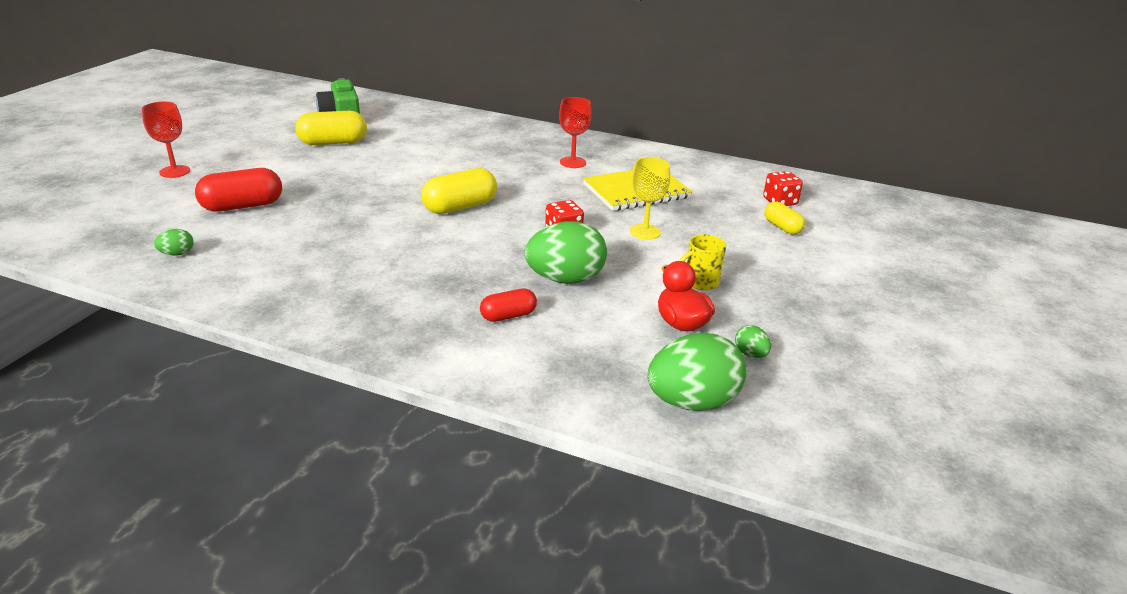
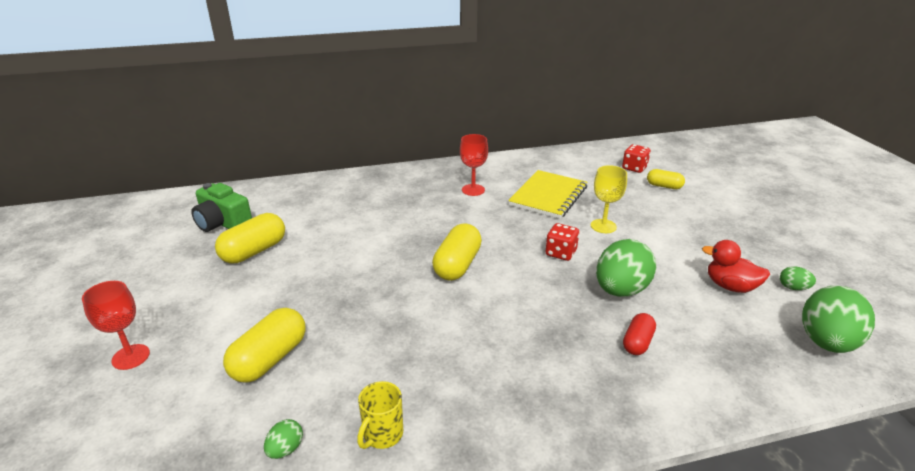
camera: 35 degrees left, 0 degrees up
red capsule [195,168,282,212] -> yellow capsule [223,308,306,383]
yellow mug [679,234,726,290] -> yellow mug moved to [357,381,403,449]

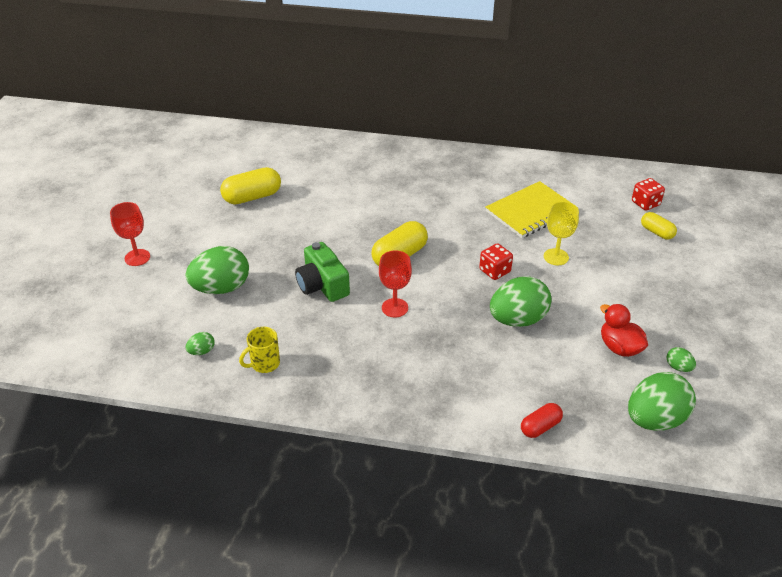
camera: 25 degrees right, 10 degrees up
green camera [191,183,252,232] -> green camera moved to [295,242,350,302]
yellow capsule [223,308,306,383] -> green egg [185,246,249,294]
red goblet [460,134,488,196] -> red goblet moved to [379,250,412,317]
red capsule [623,313,656,355] -> red capsule moved to [521,403,563,438]

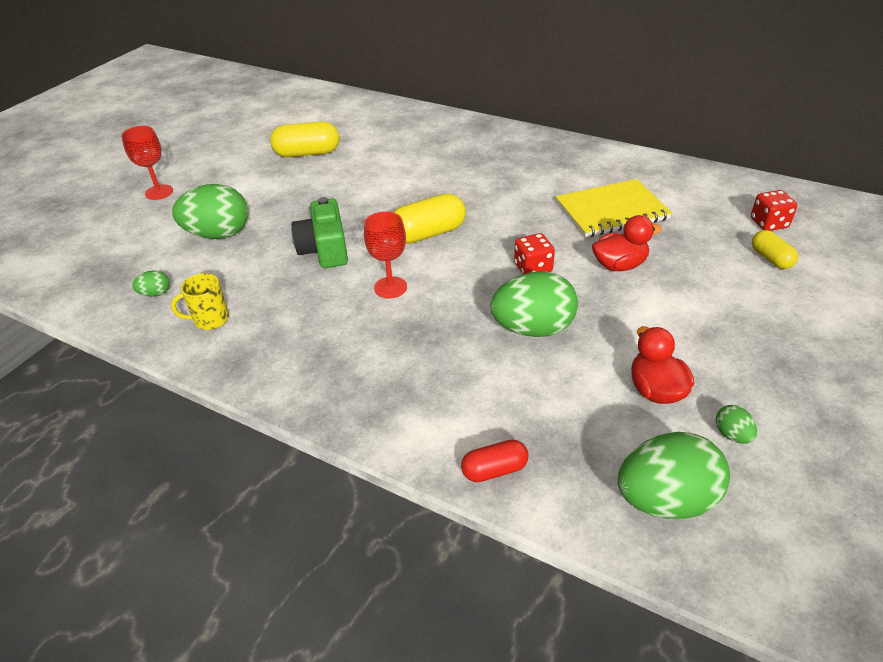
camera: 20 degrees right, 0 degrees up
yellow goblet [544,201,579,265] -> red duck [592,215,662,271]

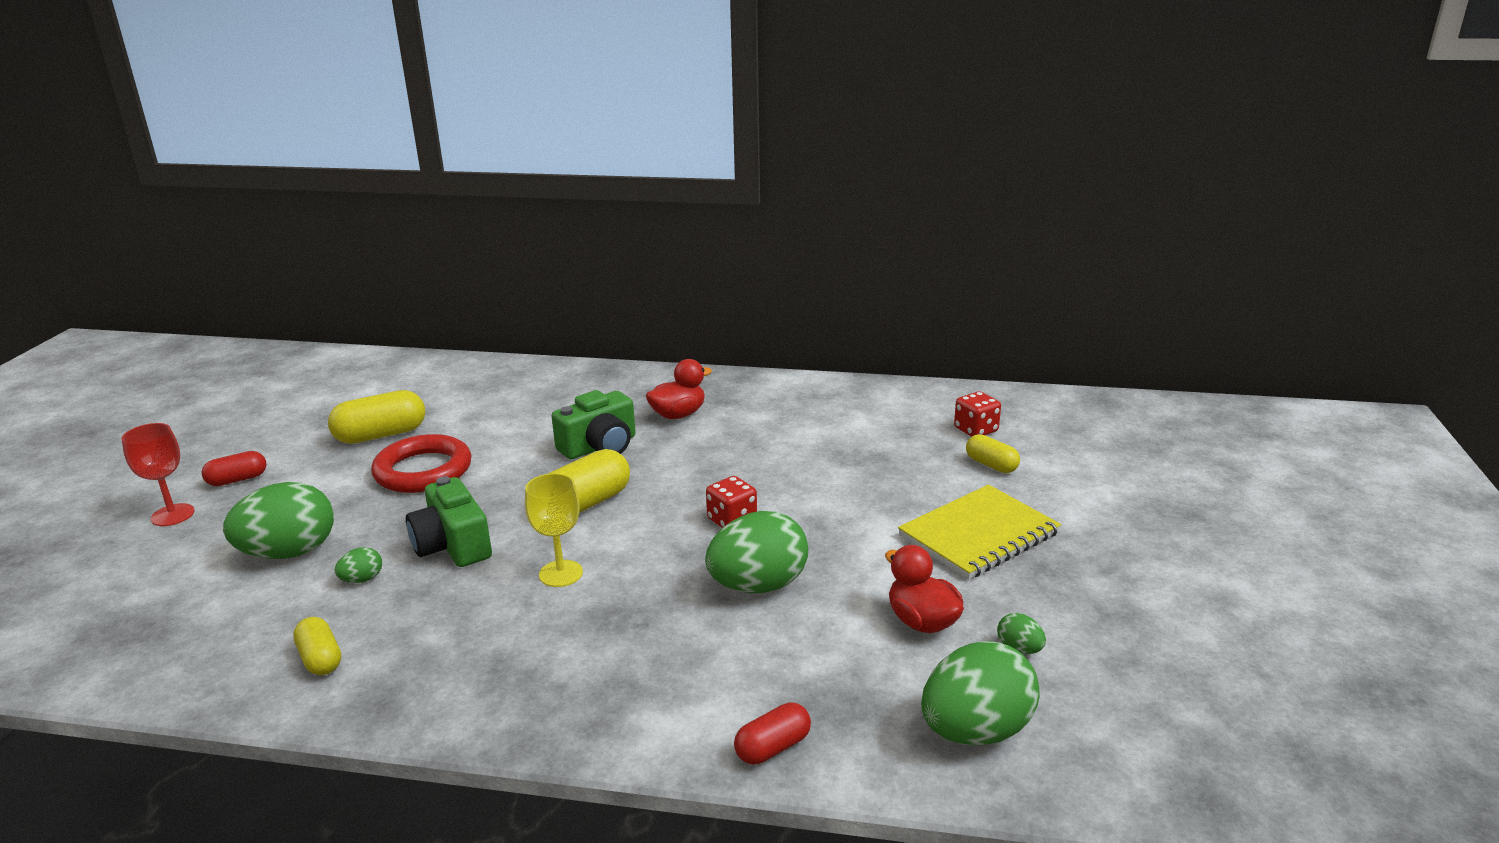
camera: 20 degrees left, 15 degrees down
green egg [132,270,170,297] -> green egg moved to [335,547,382,583]
yellow mug [171,273,229,330] -> yellow capsule [293,617,341,675]
red goblet [364,212,407,298] -> yellow goblet [525,473,583,587]
yellow notebook [555,179,672,238] -> yellow notebook moved to [898,485,1061,579]
red duck [592,215,662,271] -> red duck moved to [646,359,712,419]
none -> red capsule [202,451,266,486]
none -> red ring [371,434,472,493]
none -> green camera [552,390,636,459]

